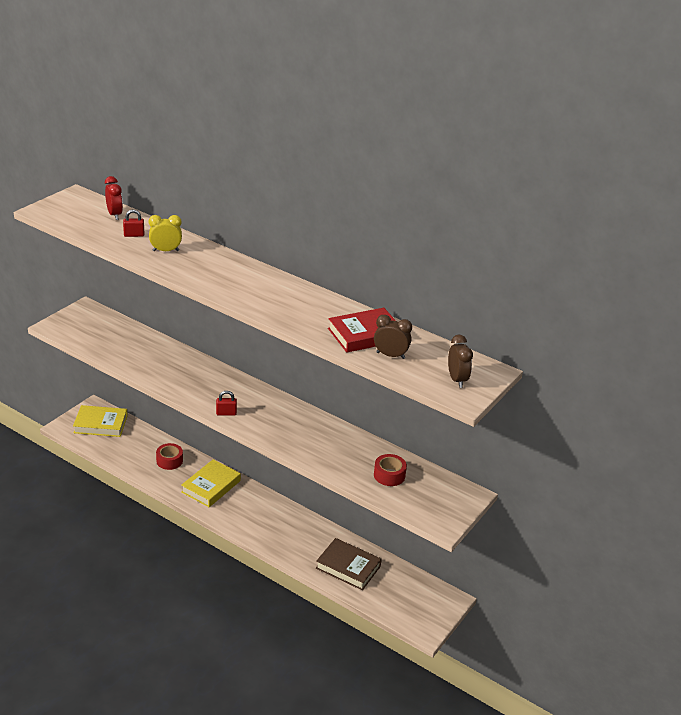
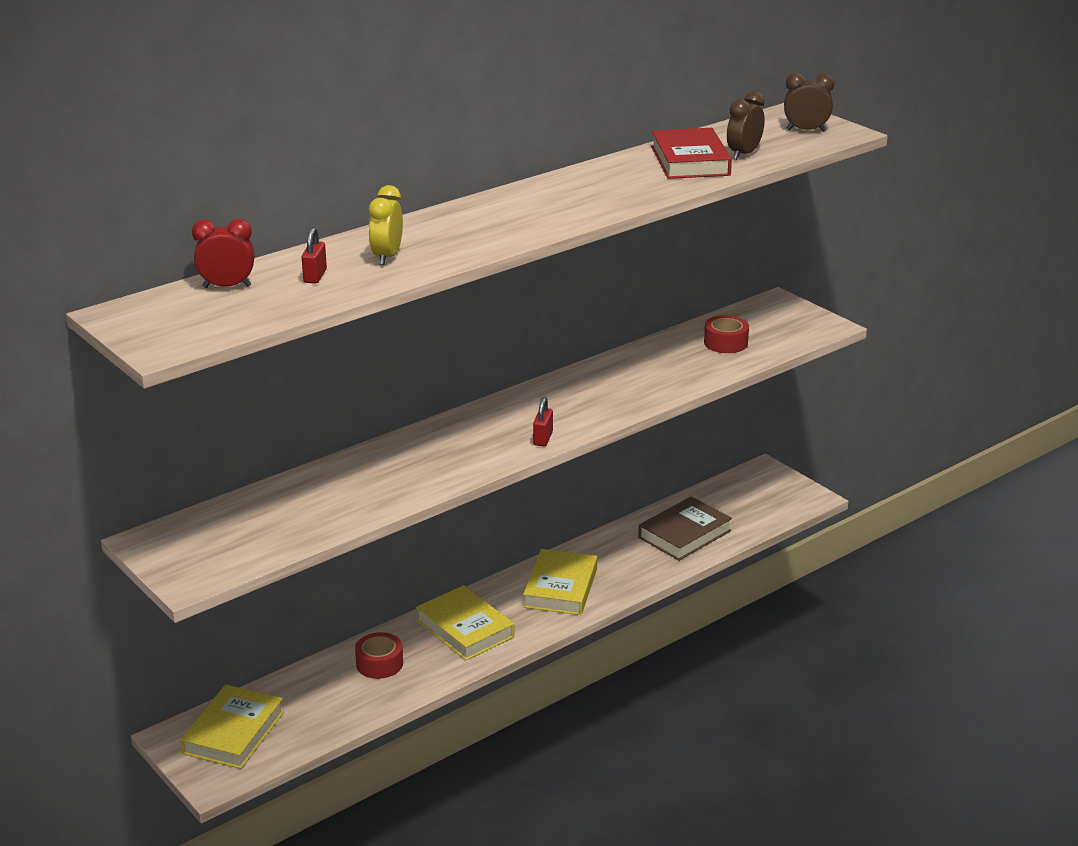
camera: 70 degrees left, 5 degrees down
none -> yellow book [523,549,597,615]

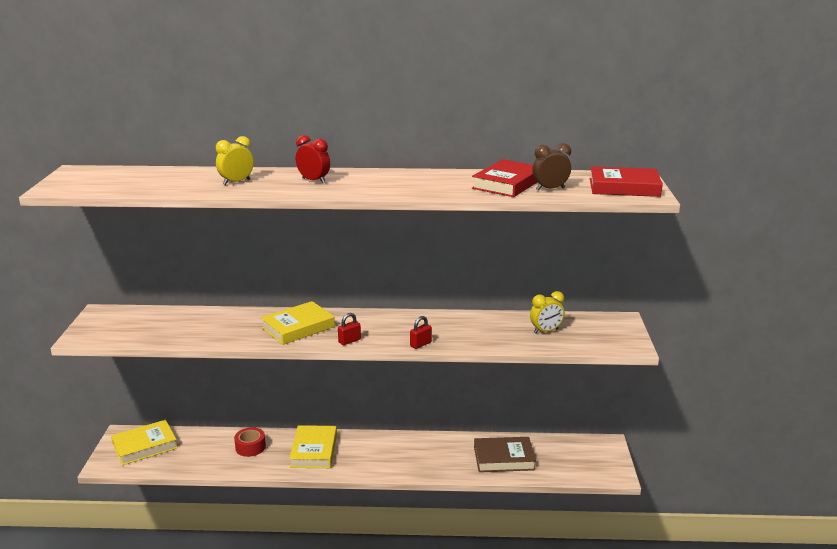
camera: 40 degrees right, 5 degrees down
red clock [192,219,255,288] -> red clock moved to [296,135,330,183]
red padlock [302,227,327,284] -> red padlock moved to [410,316,432,349]
yellow book [523,549,597,615] -> yellow book moved to [261,301,335,345]
red tape [704,315,749,353] -> yellow clock [530,291,565,334]
brown clock [784,73,834,132] -> red book [590,166,663,197]

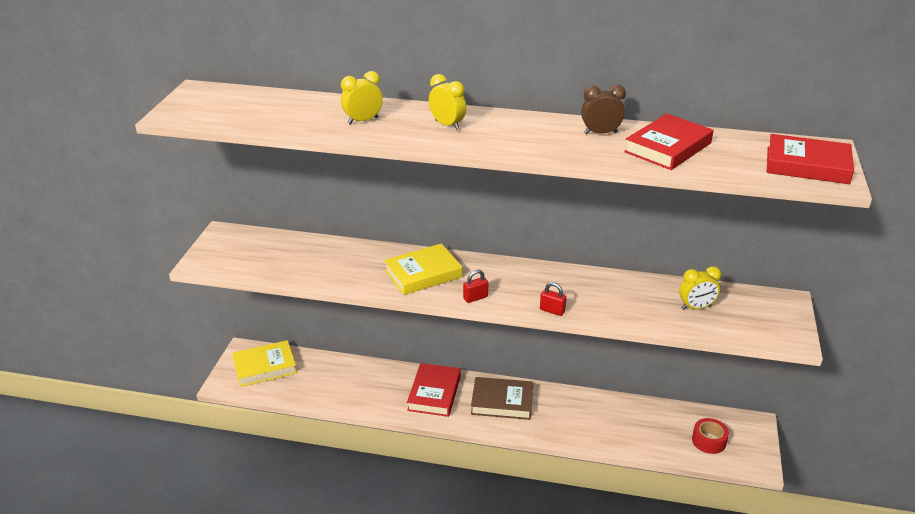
camera: 10 degrees right, 10 degrees up
red tape [234,427,266,457] -> red tape moved to [692,418,729,454]
yellow book [289,425,337,468] -> red book [407,363,461,417]
red clock [296,135,330,183] -> yellow clock [429,74,466,130]
red padlock [410,316,432,349] -> red padlock turned 60 degrees clockwise [540,282,567,316]
brown book [474,437,536,472] -> brown book moved to [471,377,533,420]
brown clock [533,143,571,191] -> brown clock moved to [581,85,626,135]

